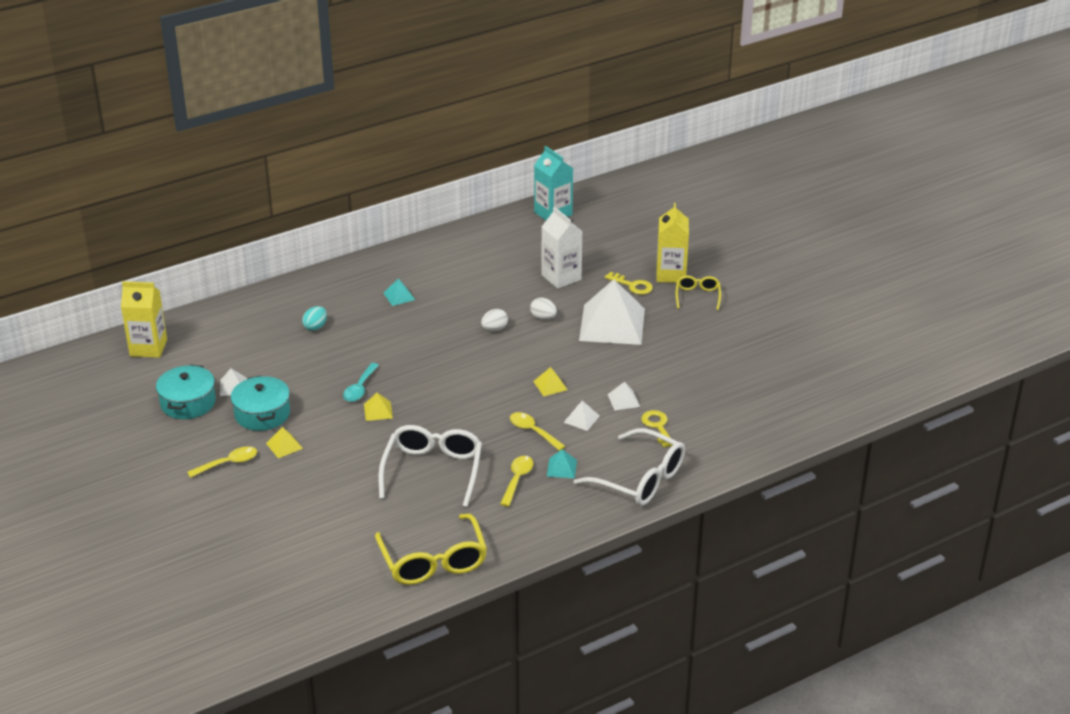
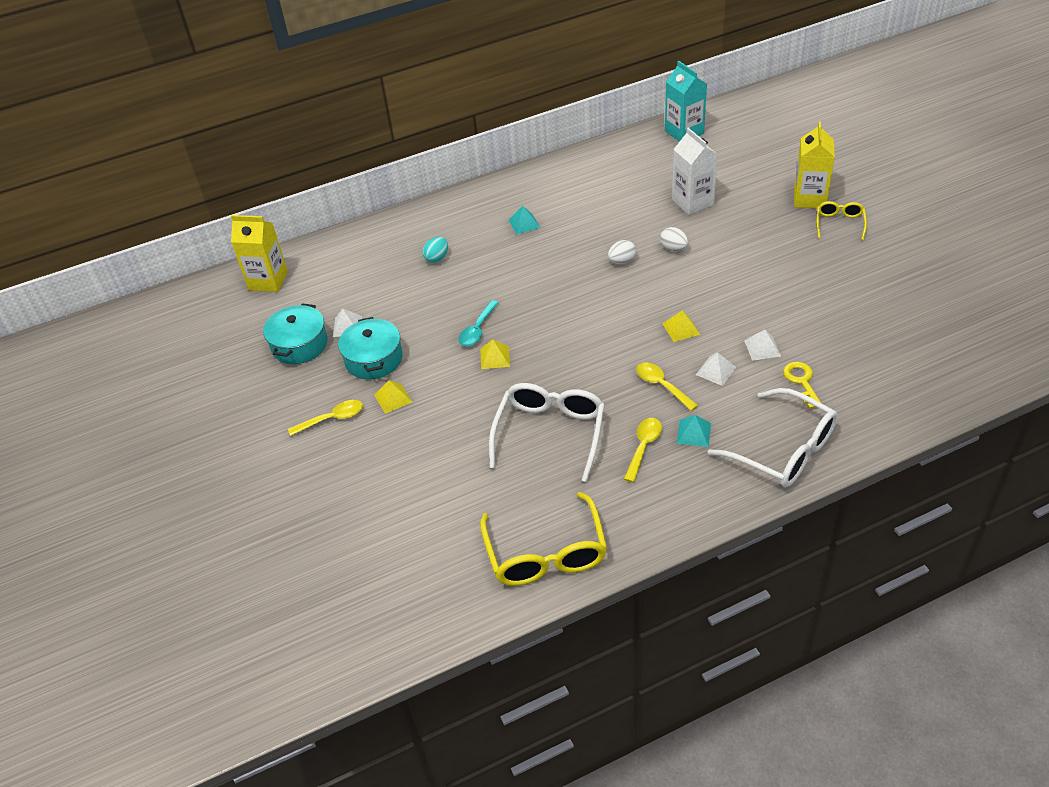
camera: 10 degrees right, 10 degrees up
white pyramid [579,279,645,345] -> none
yellow key [605,272,653,295] -> none

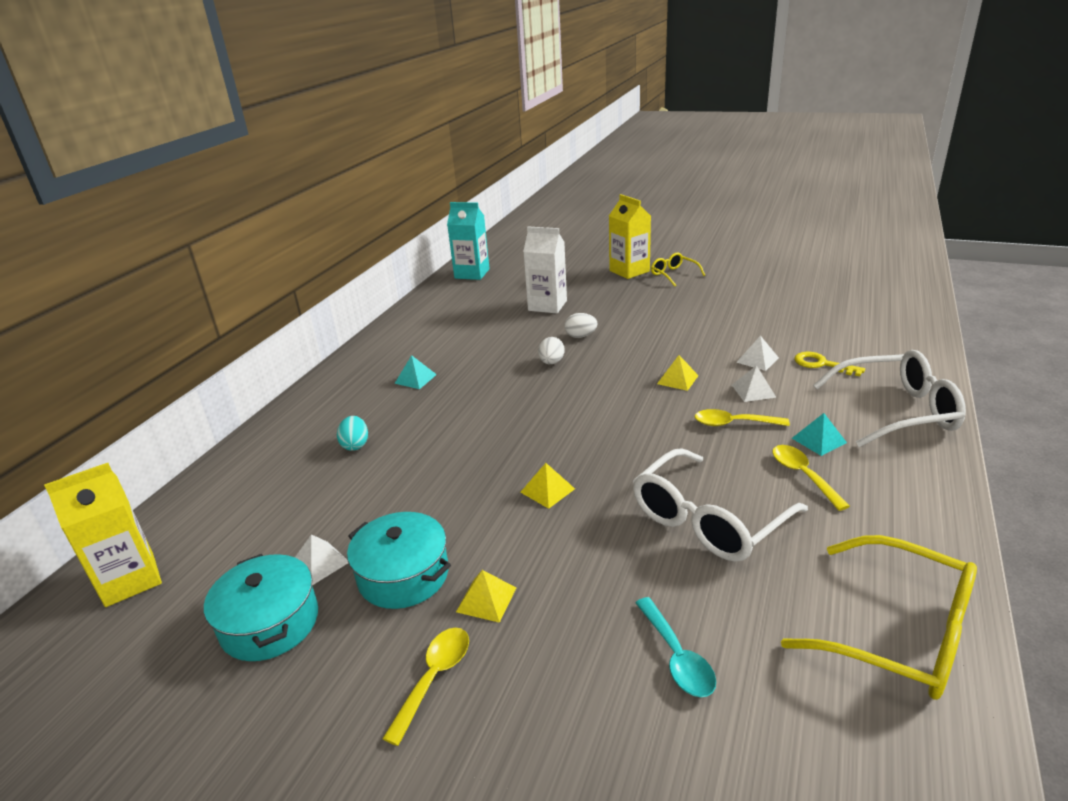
camera: 45 degrees left, 15 degrees down
turquoise spoon [459,300,499,347] -> turquoise spoon moved to [635,597,716,697]
white glasses [489,383,605,482] -> white glasses turned 105 degrees counterclockwise [633,448,808,562]

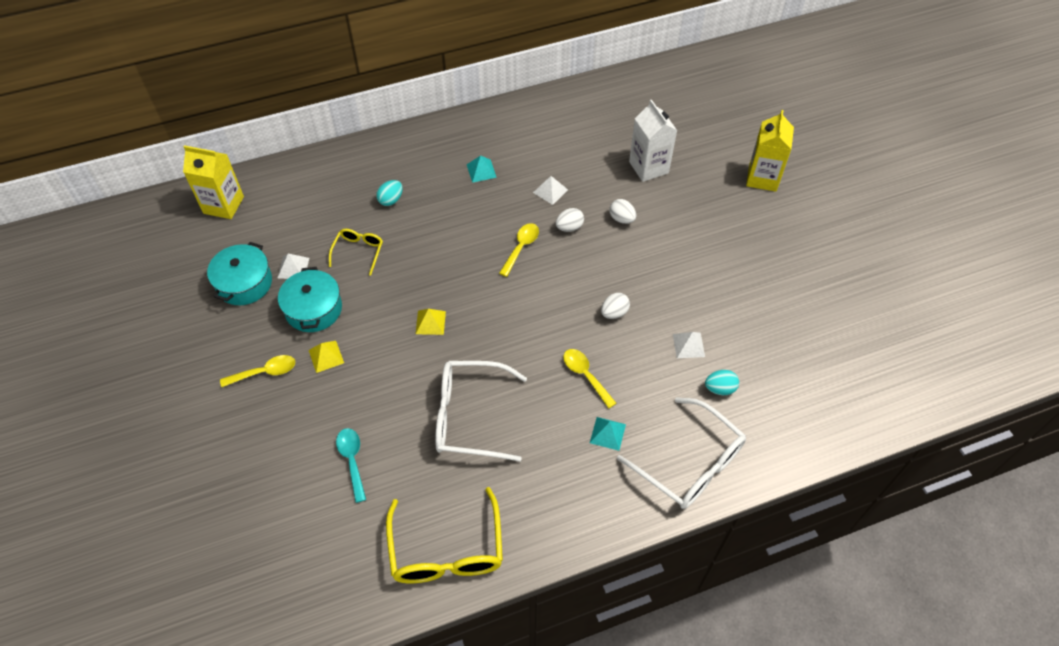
camera: 45 degrees right, 25 degrees up
turquoise carton [447,202,490,280] -> none
turquoise spoon [635,597,716,697] -> turquoise spoon turned 135 degrees clockwise [336,428,366,503]
yellow glasses [651,253,705,287] -> yellow glasses moved to [329,229,383,276]
yellow pyramid [657,355,699,391] -> white egg [601,293,630,319]
white pyramid [732,365,777,402] -> white pyramid moved to [533,176,568,205]
yellow spoon [773,445,850,511] -> yellow spoon moved to [499,223,539,277]
yellow key [794,352,865,376] -> turquoise egg [705,370,739,395]

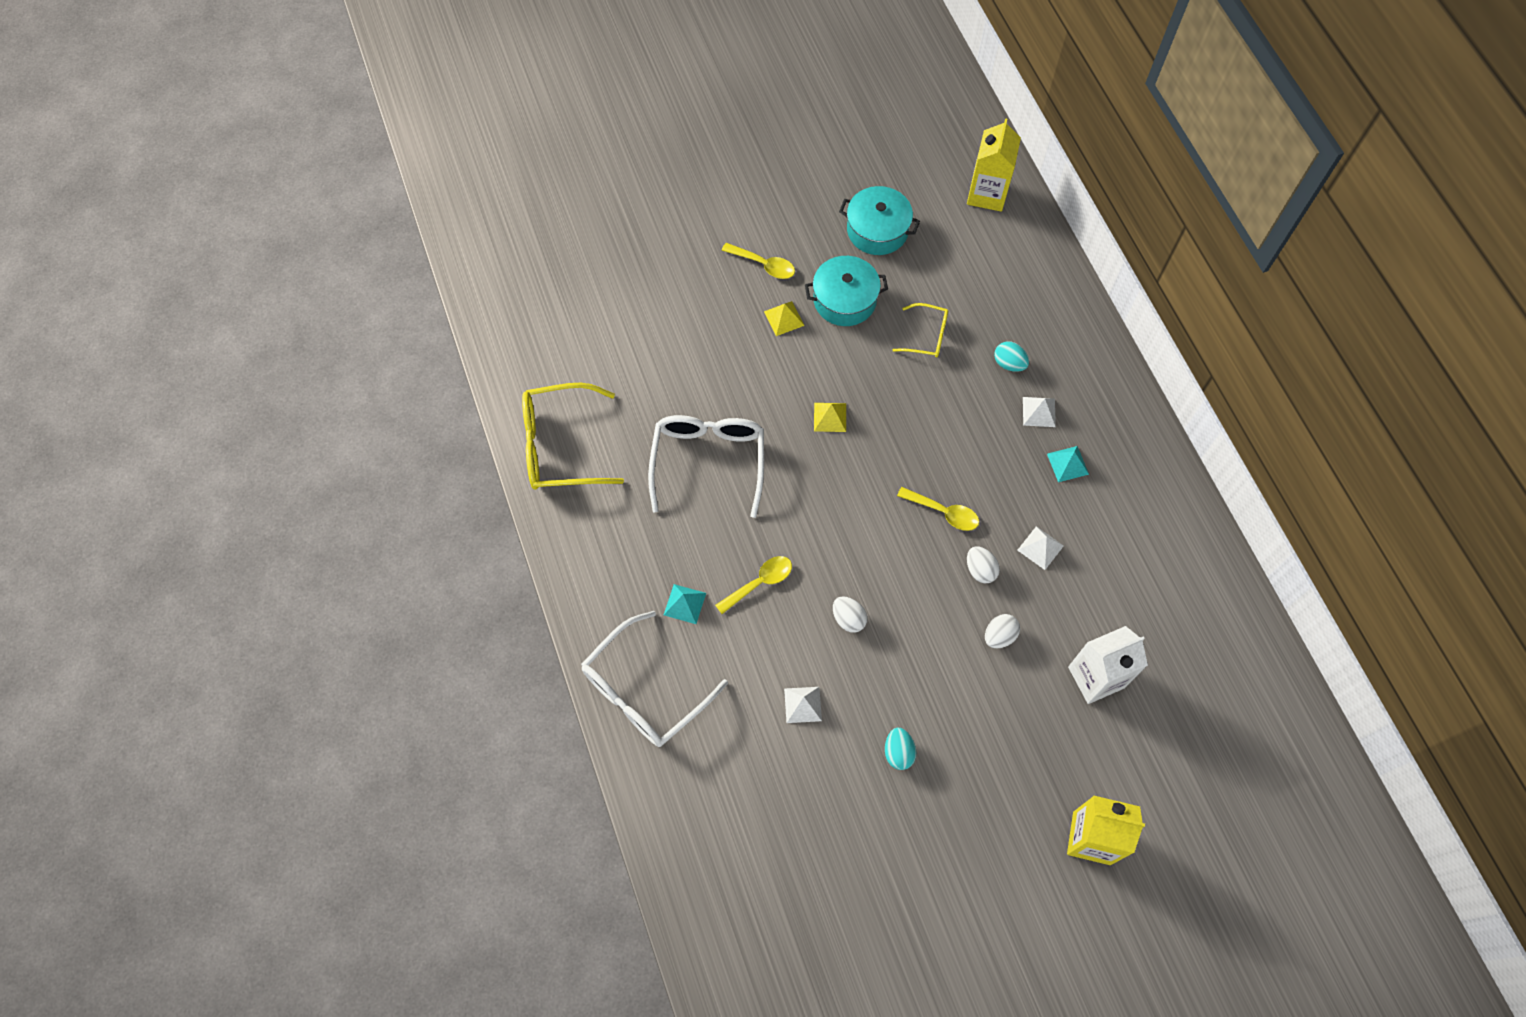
camera: 90 degrees right, 10 degrees up
yellow spoon [220,355,295,387] -> yellow spoon turned 45 degrees counterclockwise [722,243,795,279]
white pyramid [278,253,309,279] -> white pyramid moved to [1023,397,1056,427]
turquoise spoon [336,428,366,503] -> none
turquoise egg [705,370,739,395] -> turquoise egg moved to [885,728,916,770]

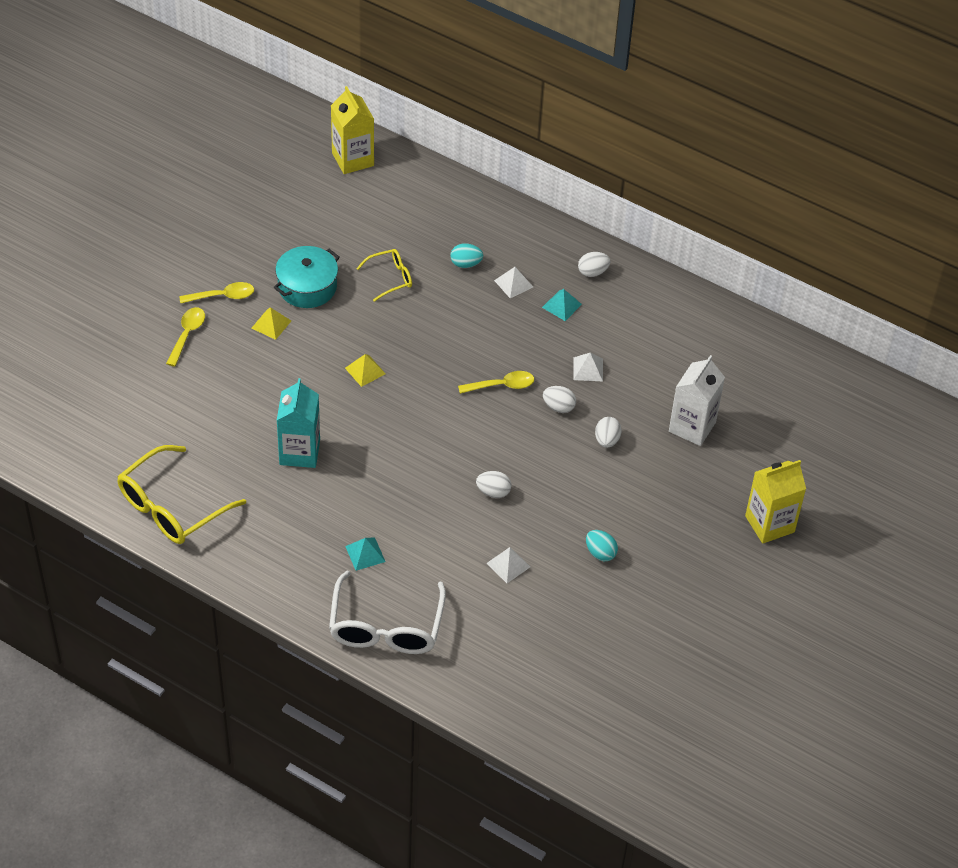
camera: 40 degrees left, 15 degrees down
white glasses [648,415,764,518] -> turquoise carton [277,378,320,468]
yellow spoon [715,556,792,614] -> yellow spoon moved to [166,307,205,367]
turquoise pot [839,186,920,255] -> none
none -> white egg [578,252,610,277]

